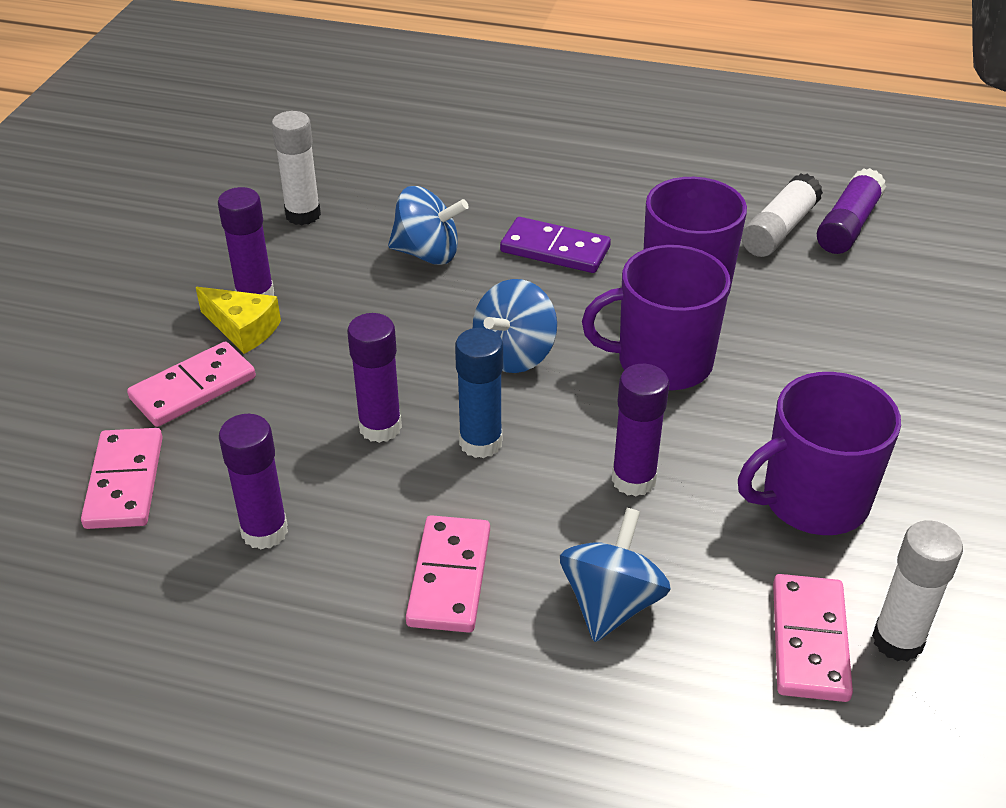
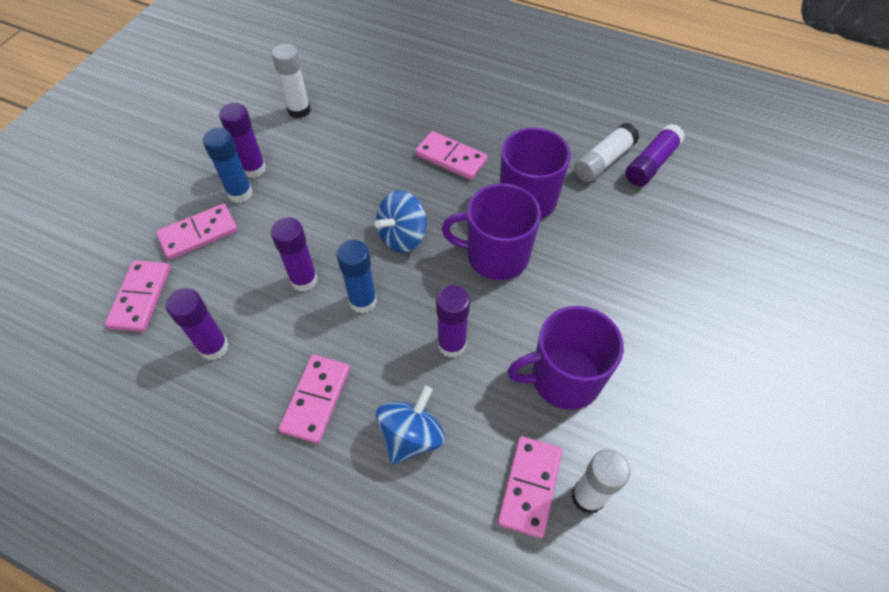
camera: 10 degrees right, 15 degrees up
yellow cheese [196,287,281,354] -> blue glue stick [203,128,253,203]
blue spinning top [388,186,469,265] -> none
purple domino [500,217,611,273] -> pink domino [415,131,488,180]

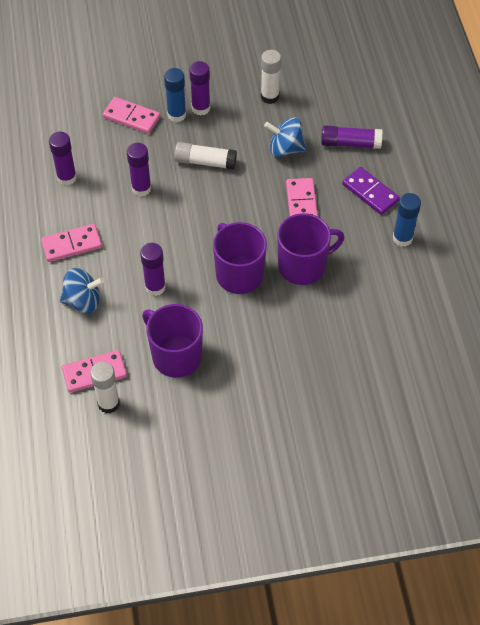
camera: 55 degrees right, 0 degrees up
pink domino [105,260,171,332] -> none
blue glue stick [337,240,377,313] -> blue glue stick moved to [393,193,421,247]
blue spinning top [375,191,427,253] -> blue spinning top moved to [264,117,307,157]
white glue stick [574,123,639,182] -> white glue stick moved to [174,142,237,170]
purple glue stick [626,124,685,186] -> purple glue stick moved to [321,126,382,149]
none -> purple domino [342,167,400,215]

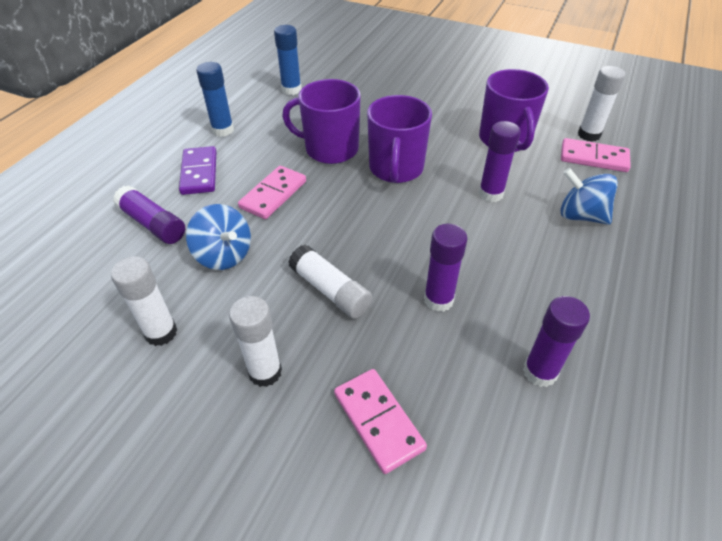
camera: 145 degrees left, 10 degrees down
pink domino [41,224,102,262] -> none
blue glue stick [164,68,186,122] -> blue glue stick moved to [274,25,302,95]
purple glue stick [189,61,210,115] -> white glue stick [229,296,282,387]

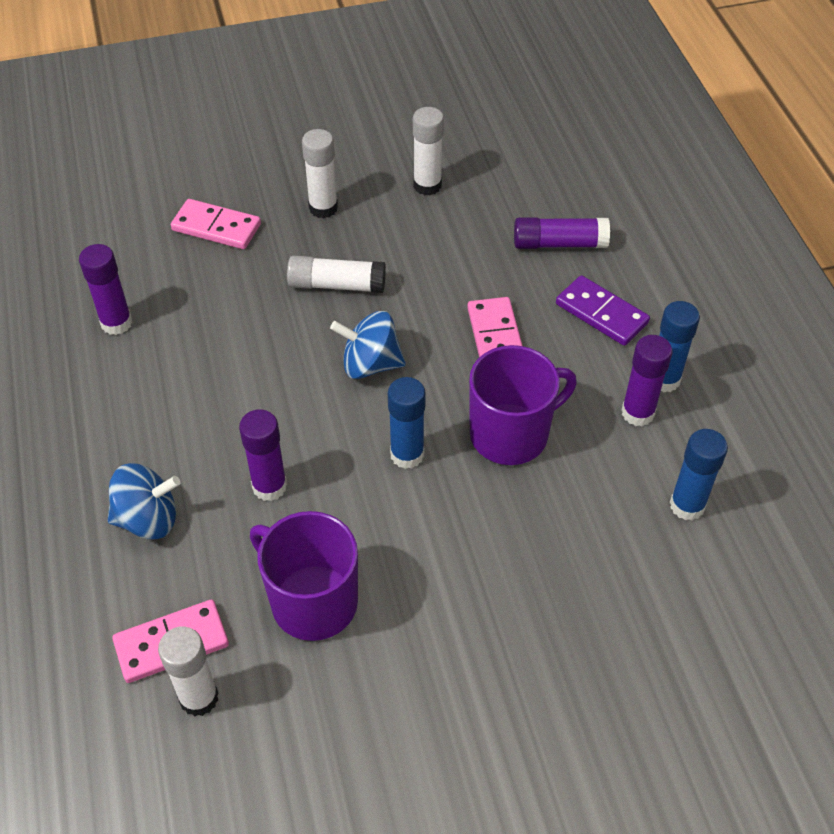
camera: 140 degrees right, 5 degrees up
blue spinning top [186,204,251,270] -> blue spinning top moved to [330,311,406,379]
purple mug [367,95,432,183] -> blue glue stick [388,377,426,469]
purple glue stick [424,224,467,312] -> purple glue stick moved to [622,335,672,426]

